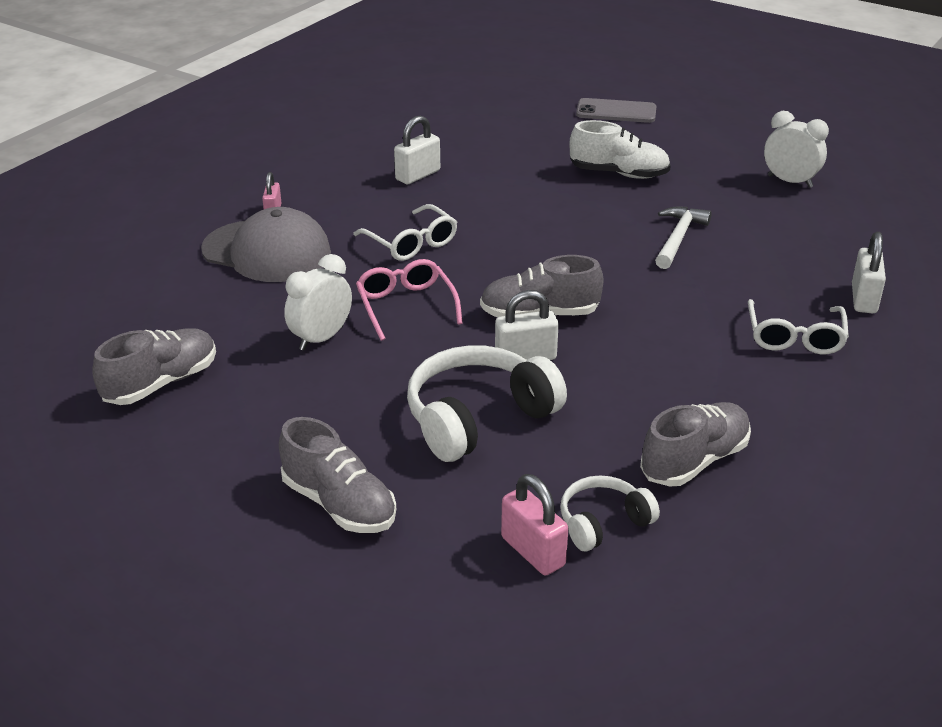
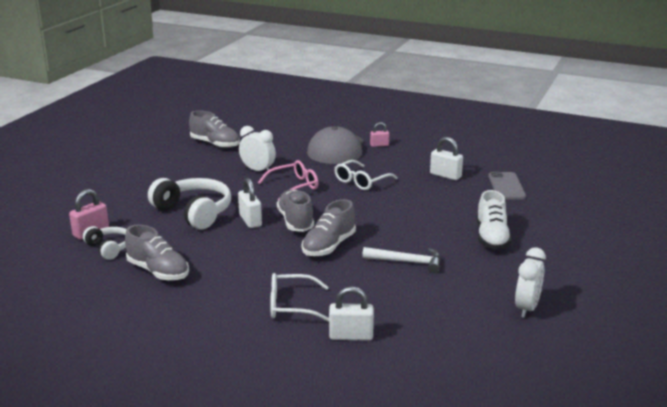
camera: 80 degrees right, 10 degrees down
grey shoe [279,417,396,533] -> grey shoe moved to [302,199,356,257]
grey phone [576,98,656,123] -> grey phone moved to [488,172,526,200]

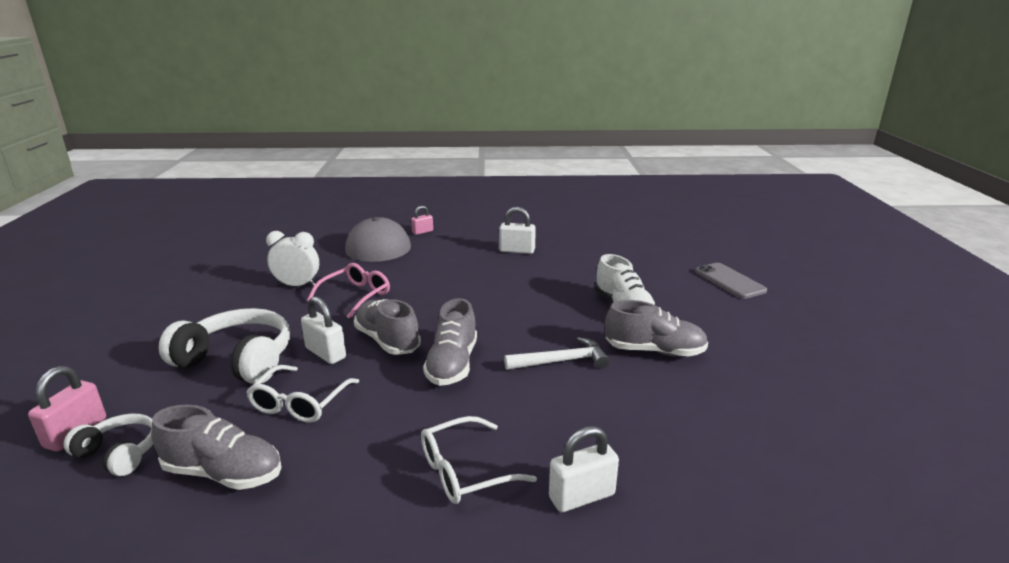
camera: 25 degrees left, 0 degrees up
grey shoe [189,111,240,148] -> grey shoe moved to [605,300,708,357]
white glasses [334,160,398,190] -> white glasses moved to [246,365,359,423]
grey phone [488,172,526,200] -> grey phone moved to [695,263,767,299]
white clock [515,247,546,318] -> none

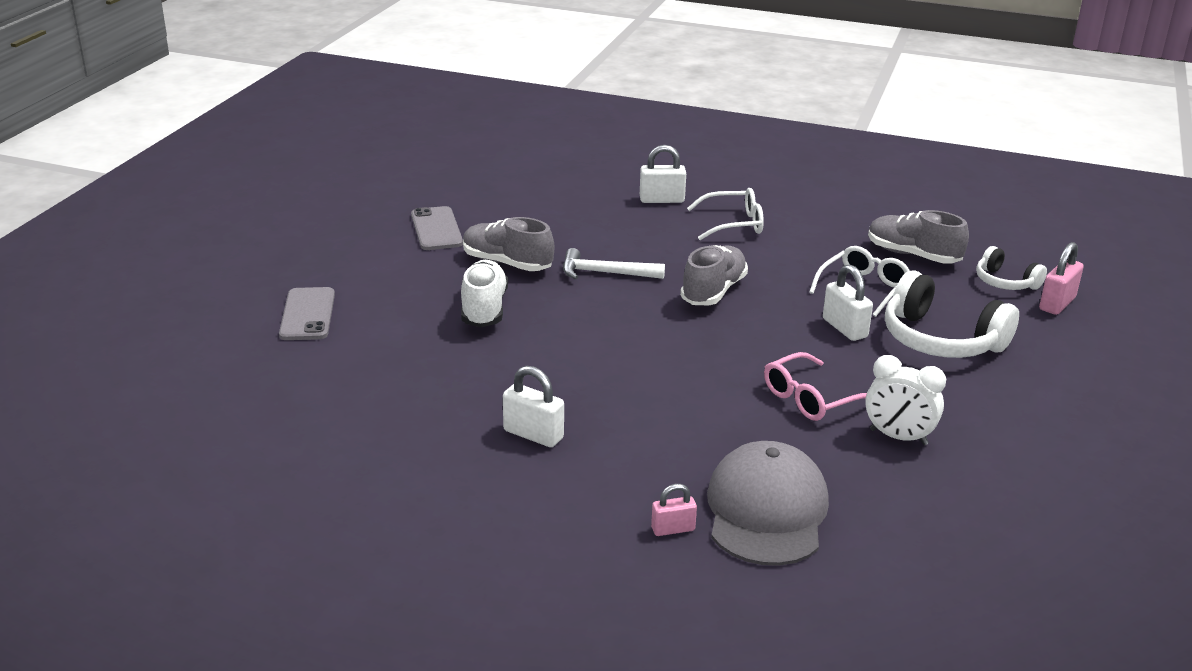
camera: 160 degrees left, 5 degrees up
grey shoe [354,299,421,355] -> none
none -> grey phone [411,206,463,250]

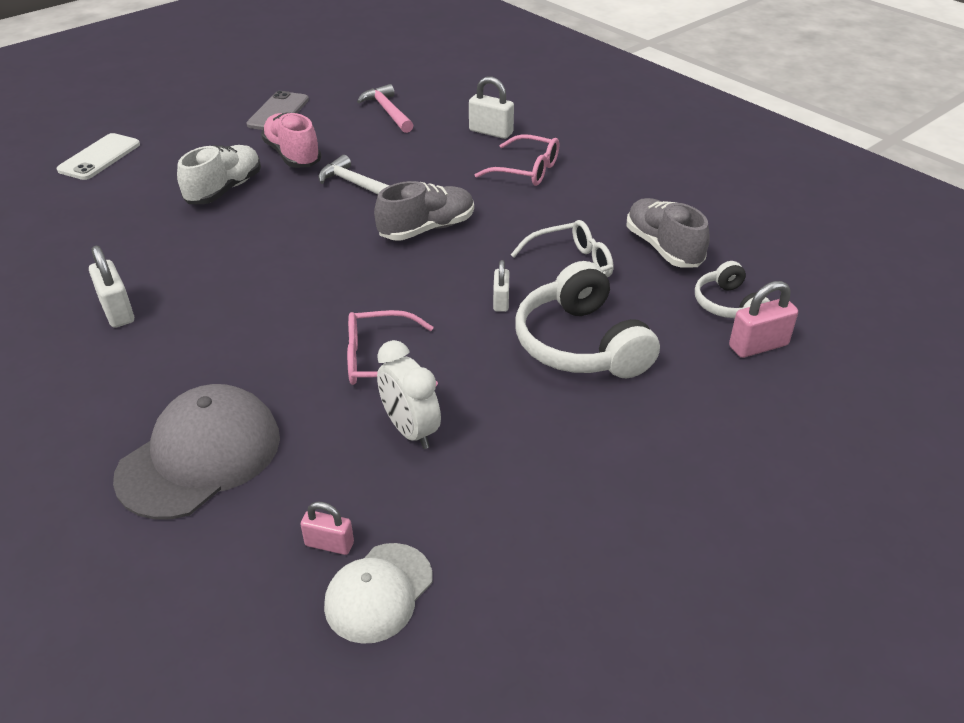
camera: 30 degrees right, 10 degrees up
grey phone [279,287,335,340] -> white phone [56,133,140,180]
grey shoe [463,217,554,271] -> pink shoe [261,113,321,168]
pink padlock [651,484,697,536] -> pink padlock moved to [300,502,354,555]
white glasses [687,188,764,240] -> pink glasses [475,134,559,186]
white padlock [823,264,873,341] -> white padlock [493,260,510,312], size x0.64
none -> white cap [324,543,433,644]
none -> pink hammer [357,84,413,133]

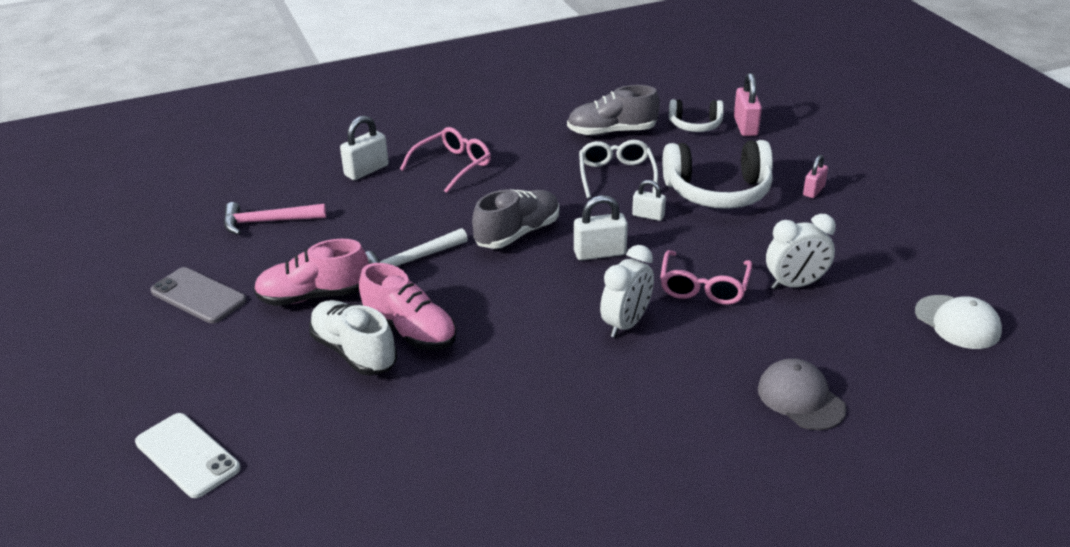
camera: 70 degrees left, 5 degrees down
white padlock [89,245,134,328] -> white padlock moved to [574,195,628,261]
grey cap [113,384,280,519] -> grey cap [758,358,847,430], size x0.61
pink padlock [300,502,354,555] -> pink padlock moved to [803,155,828,198]
grey shoe [374,181,474,241] -> grey shoe turned 60 degrees clockwise [472,189,559,249]
none -> pink shoe [359,263,456,350]
none -> white clock [600,245,654,338]

